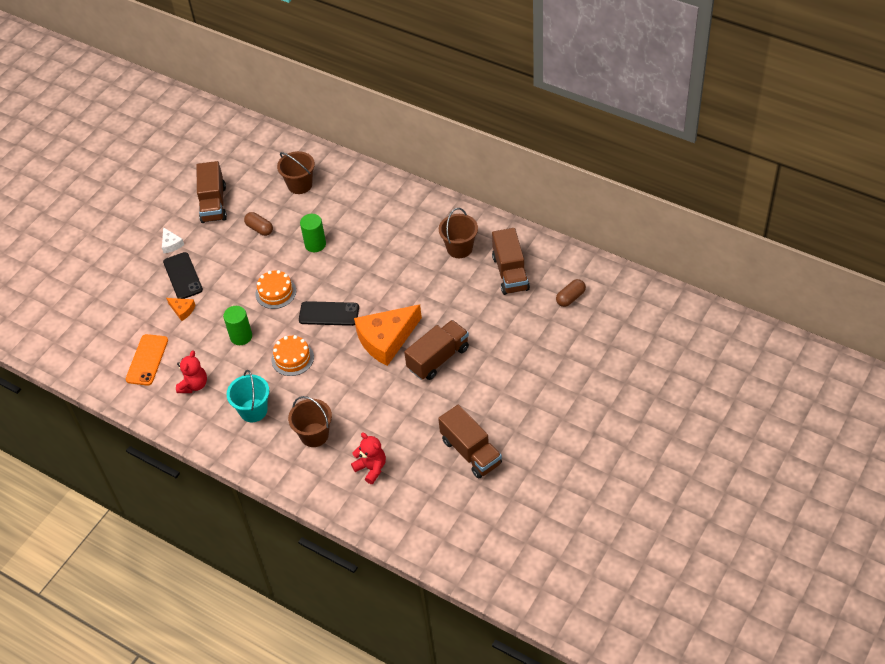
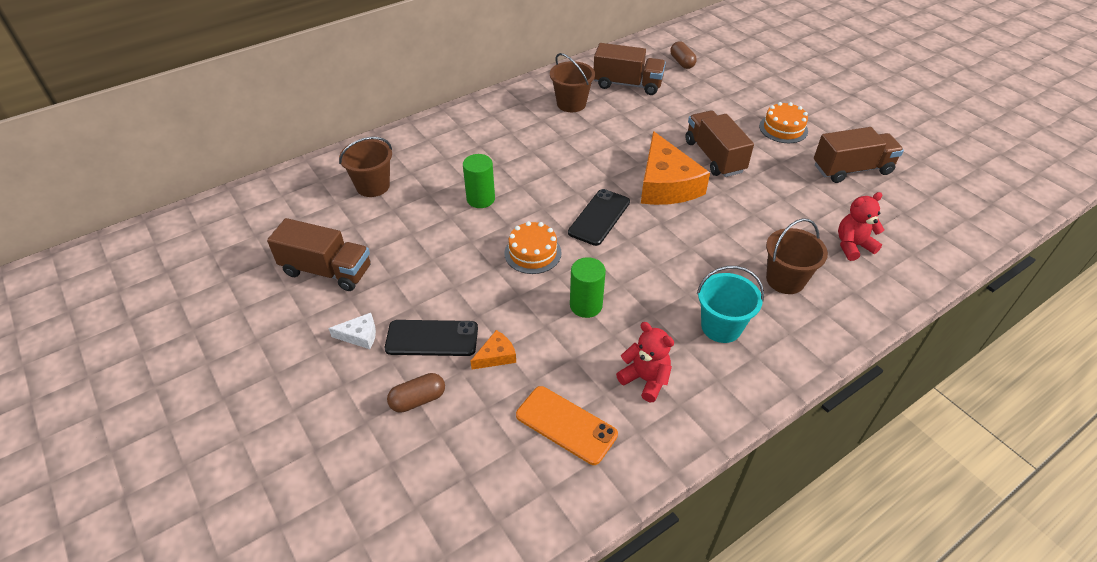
camera: 70 degrees left, 5 degrees down
brown capsule [244,212,273,236] -> brown capsule moved to [387,373,445,413]
orange cake [272,335,314,376] -> orange cake moved to [759,102,808,143]

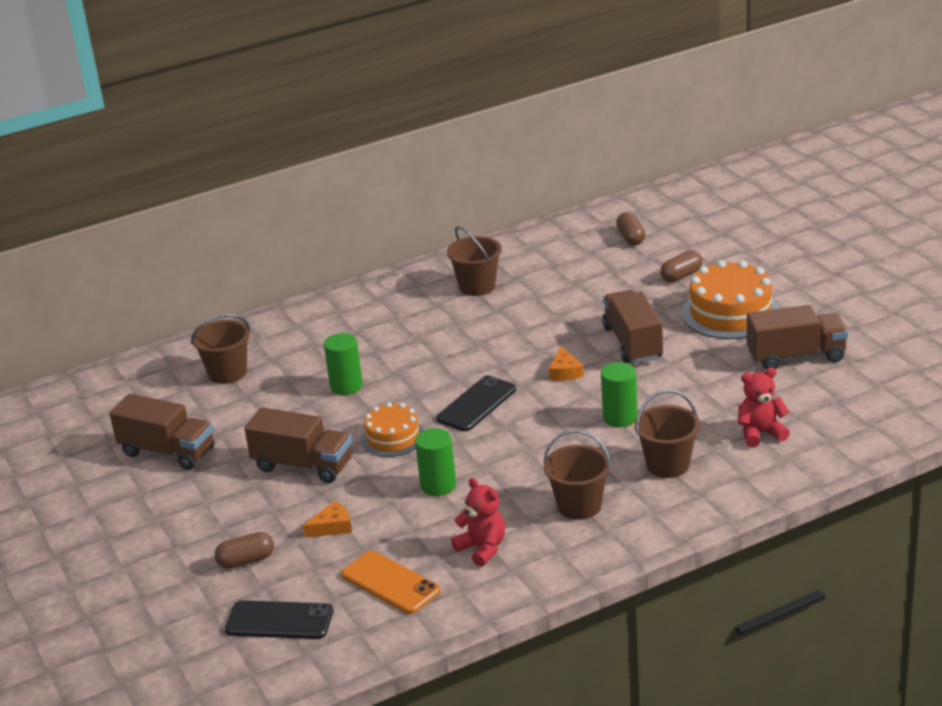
camera: 10 degrees right, 15 degrees down
white cheese [328,313,376,349] -> none
black phone [385,320,478,356] -> black phone moved to [225,600,333,639]
brown truck [594,43,666,95] -> brown truck moved to [244,407,352,483]
orange cheese [641,131,710,205] -> orange cheese [549,346,584,381], size x0.43
turquoise bucket [697,266,764,343] -> brown bucket [543,430,612,520]
orange cake [759,102,808,143] -> orange cake [682,260,779,339], size x1.64
none -> green cylinder [601,362,637,427]
none -> brown capsule [660,250,703,282]

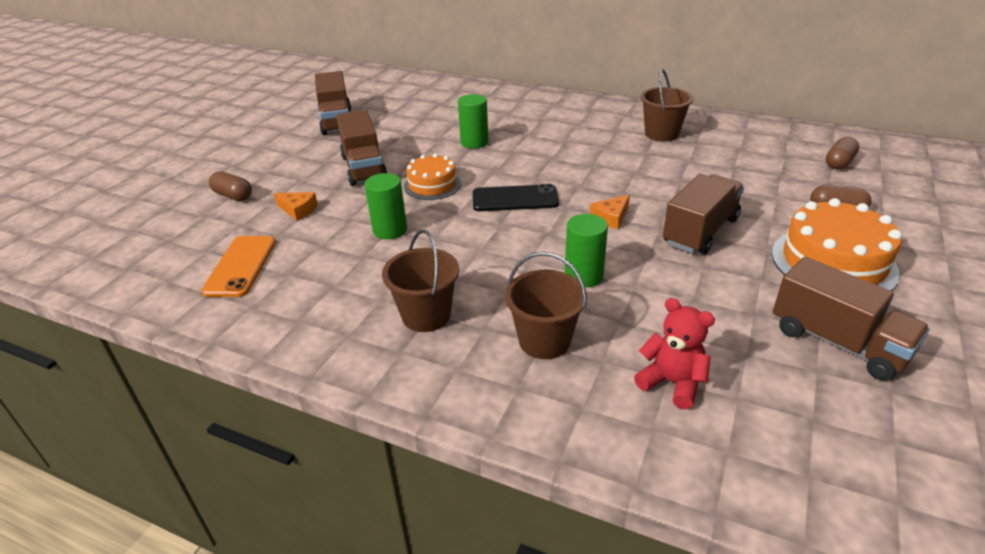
camera: 50 degrees right, 5 degrees up
brown bucket [191,314,250,384] -> none
black phone [225,600,333,639] -> none
red teddy bear [451,478,505,567] -> none

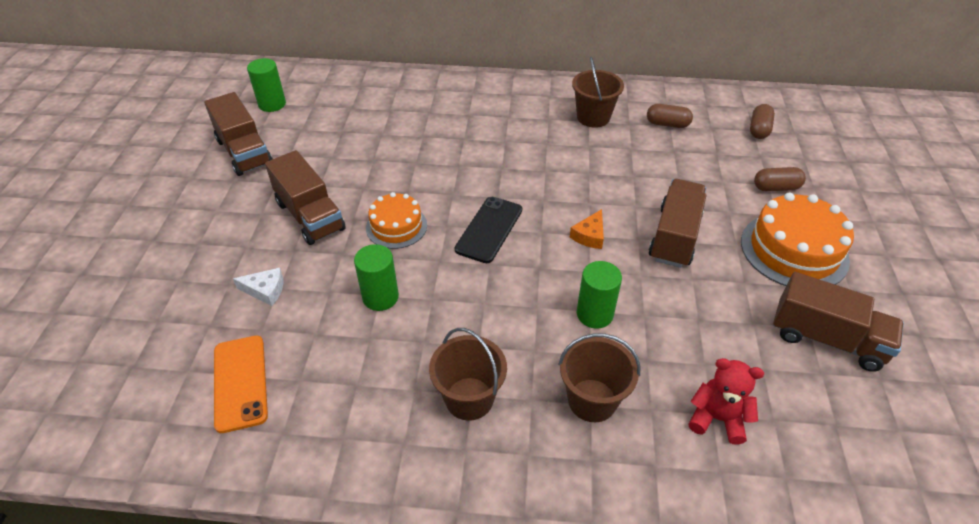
camera: 20 degrees left, 10 degrees up
brown capsule [209,171,252,201] -> brown capsule moved to [647,104,693,128]
orange cheese [274,192,318,221] -> white cheese [233,268,284,306]
green cylinder [458,94,488,149] -> green cylinder moved to [247,58,286,112]
black phone [473,184,559,211] -> black phone turned 45 degrees counterclockwise [454,197,522,263]

